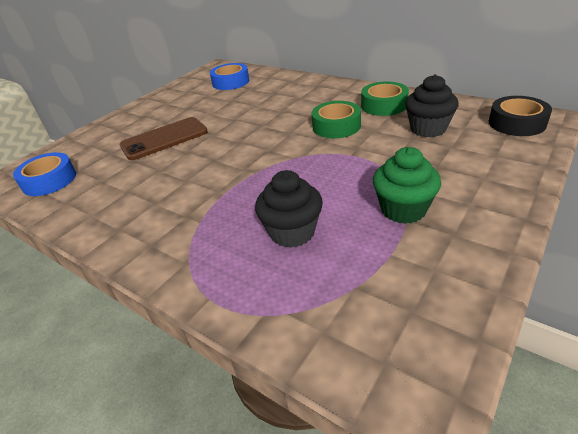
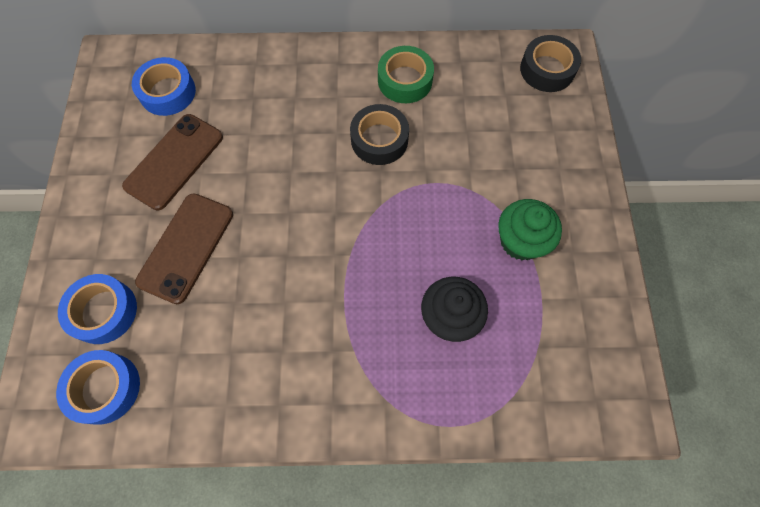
camera: 40 degrees left, 30 degrees up
green tape [312,101,361,138] -> black tape [350,104,409,165]
black cupcake [405,74,459,137] -> none
none -> blue tape [58,274,137,344]
none -> brown phone [122,114,223,210]

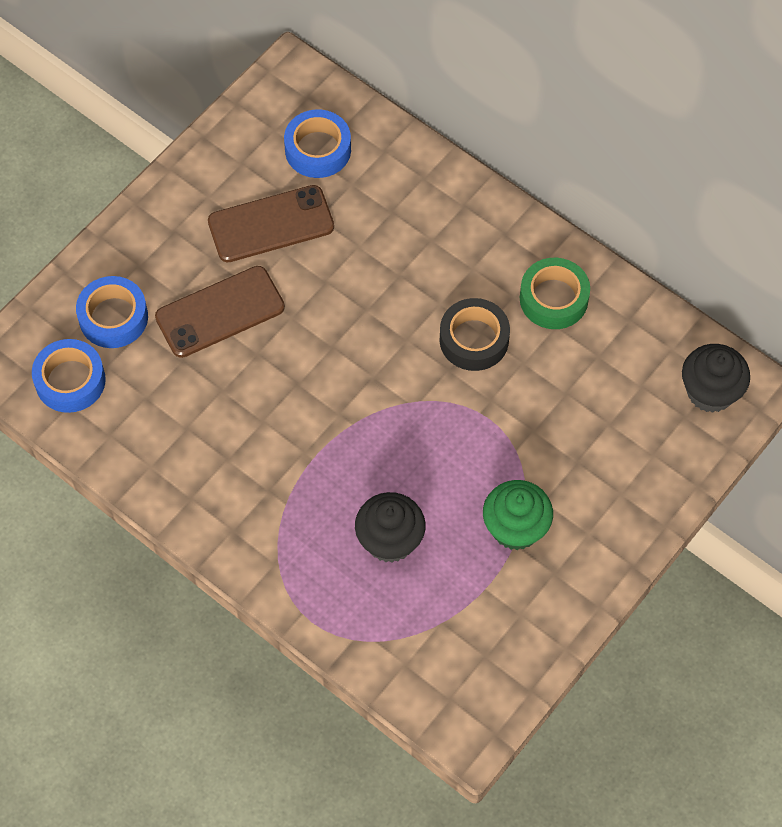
camera: 40 degrees right, 5 degrees down
black tape [520,35,581,92] -> black cupcake [682,344,750,413]

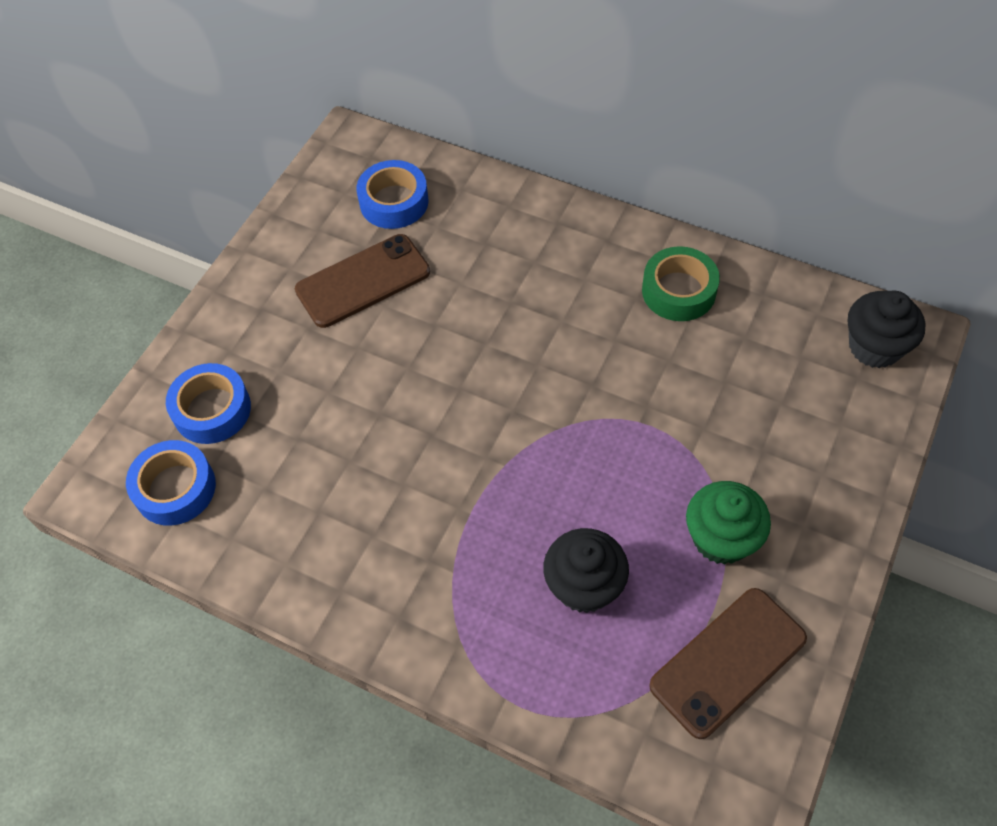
camera: 10 degrees left, 5 degrees down
brown phone [155,266,285,358] -> brown phone moved to [649,588,807,739]
black tape [440,298,510,371] -> none

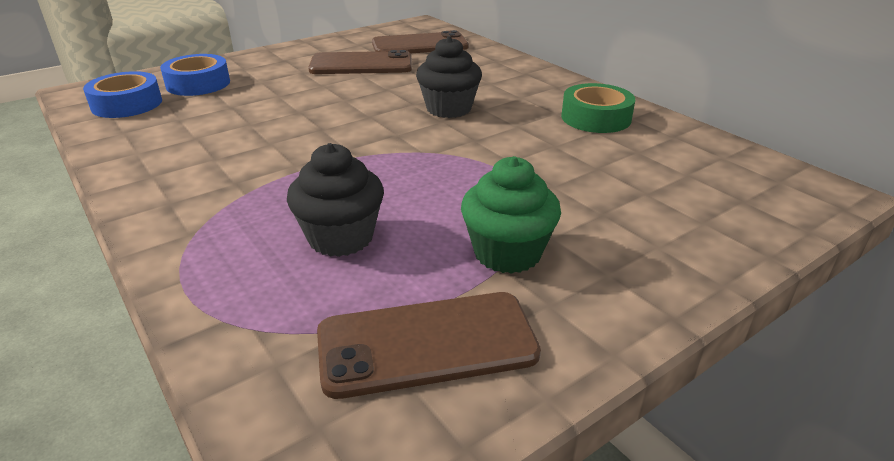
camera: 25 degrees right, 25 degrees down
blue tape [356,160,429,229] -> brown phone [372,30,469,53]
black cupcake [848,291,926,368] -> black cupcake moved to [416,36,482,118]

